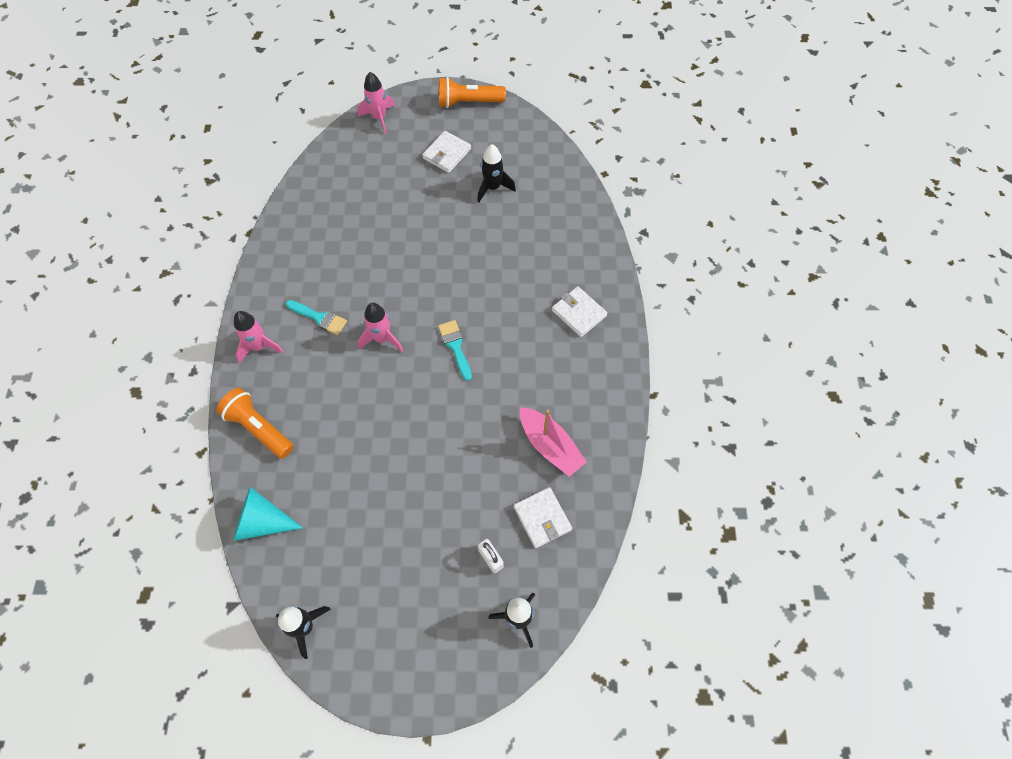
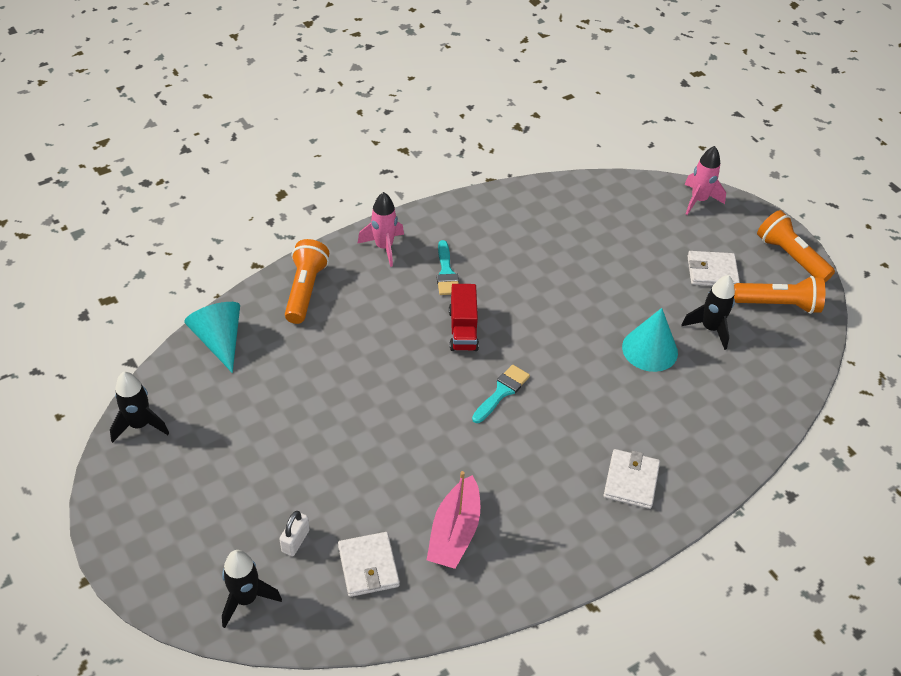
camera: 55 degrees right, 15 degrees down
pink rocket [358,303,403,352] -> red truck [449,284,479,351]
white wallet [514,487,572,548] -> white wallet turned 45 degrees counterclockwise [338,532,400,597]
none -> turquoise cone [622,308,678,372]
none -> orange flashlight [734,276,825,314]

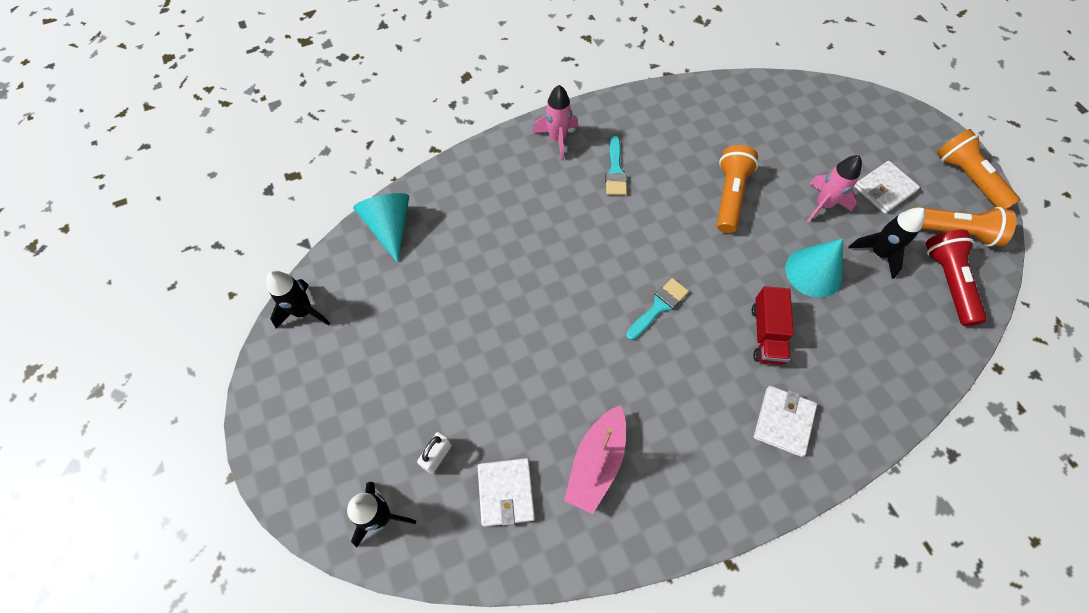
camera: 10 degrees right, 15 degrees up
orange flashlight [285,239,329,324] -> orange flashlight moved to [717,145,758,233]
red truck [449,284,479,351] -> red truck moved to [752,286,794,365]
pink rocket [685,146,726,215] -> pink rocket moved to [806,155,862,223]
white wallet [687,251,740,286] -> white wallet turned 45 degrees counterclockwise [854,161,920,214]
none -> red flashlight [926,230,987,326]

